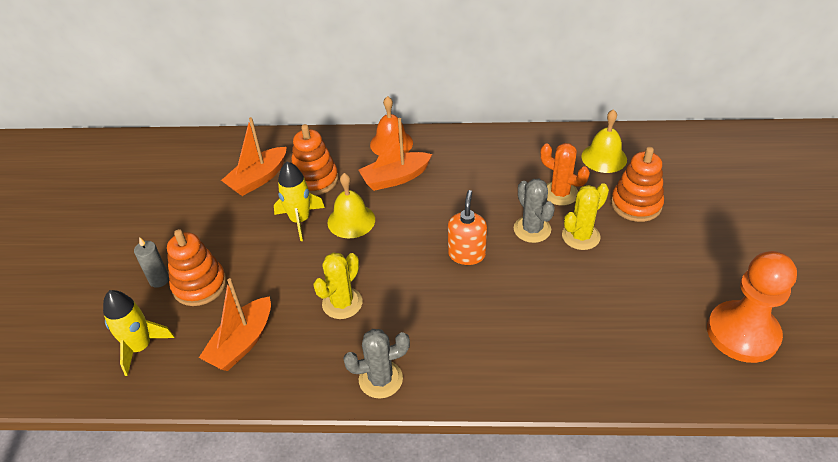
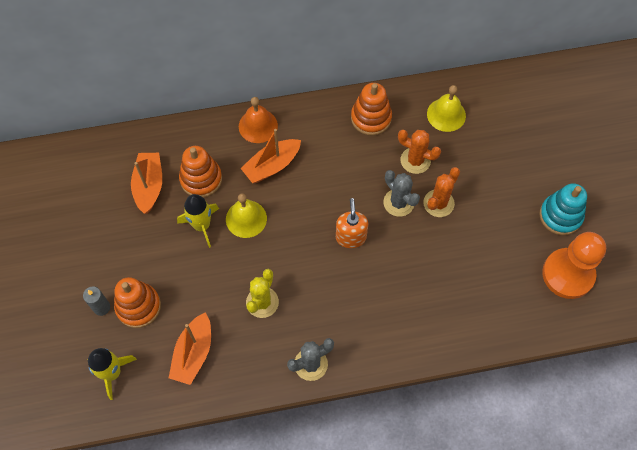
camera: 15 degrees left, 20 degrees up
orange boat [221,117,286,196] -> orange boat turned 150 degrees clockwise [131,153,162,214]
yellow cactus [562,183,609,250] -> orange cactus [423,167,460,217]
orange stacking toy [611,147,664,222] -> orange stacking toy moved to [351,83,392,136]
none -> turquoise stacking toy [539,183,587,235]

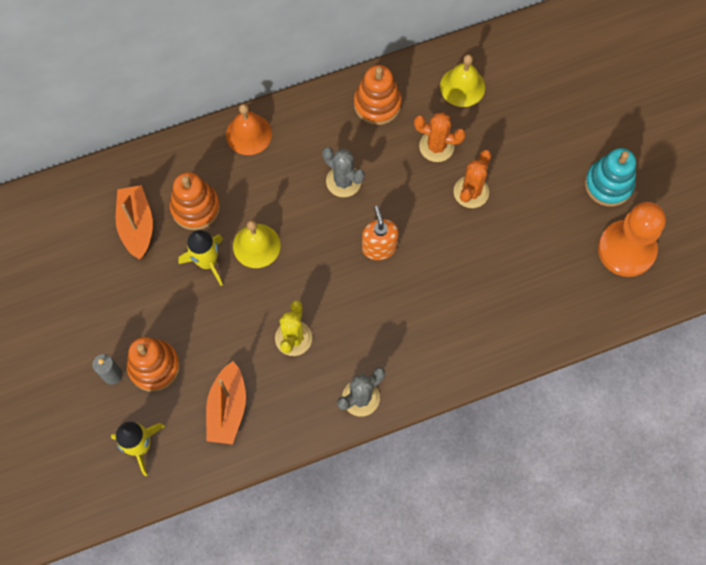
camera: 10 degrees left, 5 degrees up
orange boat [240,129,301,183] -> none
grey cactus [383,170,420,217] -> grey cactus moved to [322,147,365,197]

